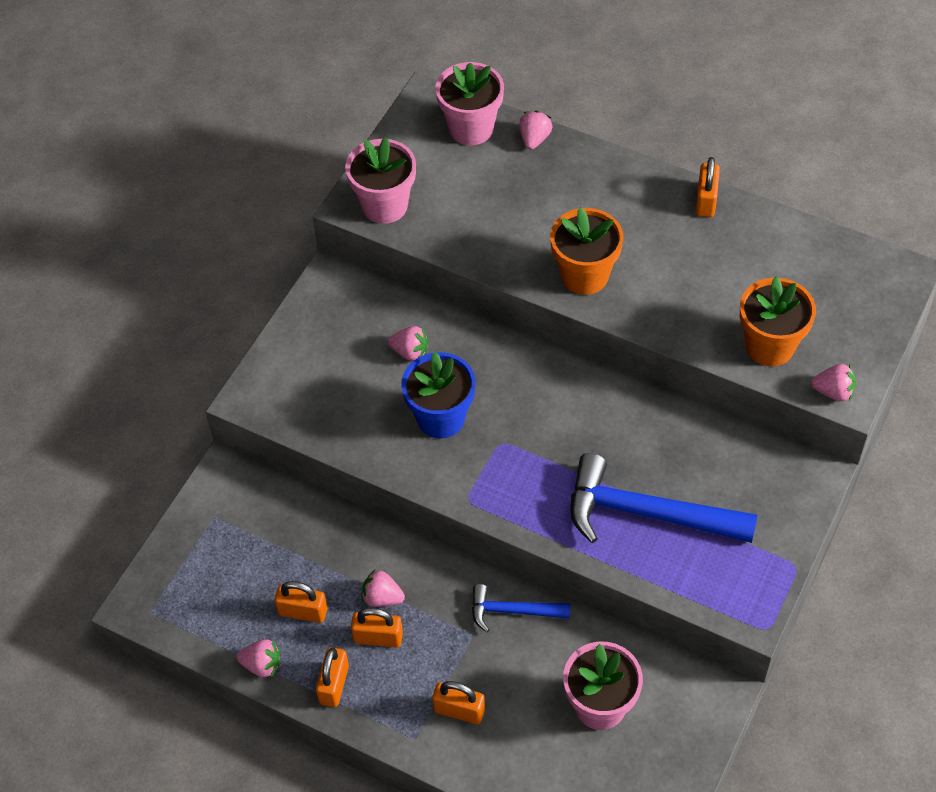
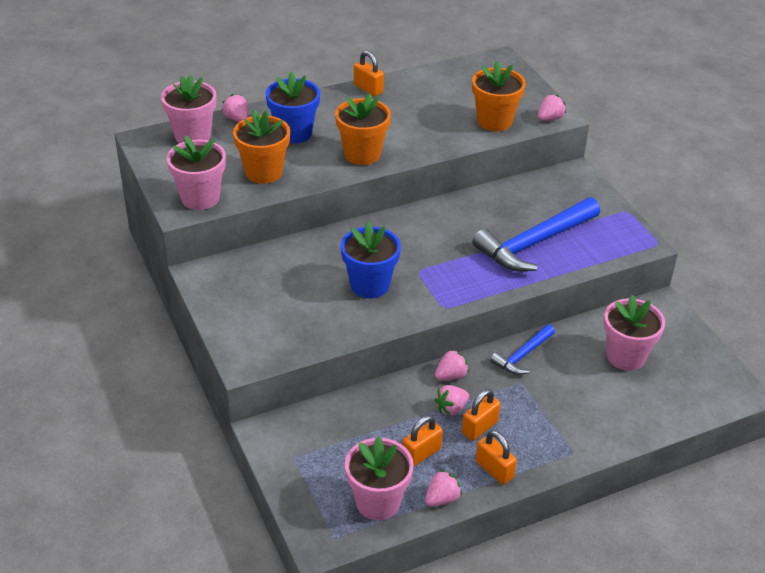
camera: 55 degrees left, 15 degrees down
pink strawberry [388,326,428,361] -> pink strawberry moved to [435,349,469,380]
orange padlock [432,681,485,724] -> none
none -> orange flower pot [233,110,290,184]
none -> blue flower pot [266,72,320,144]
none -> pink flower pot [345,436,414,520]

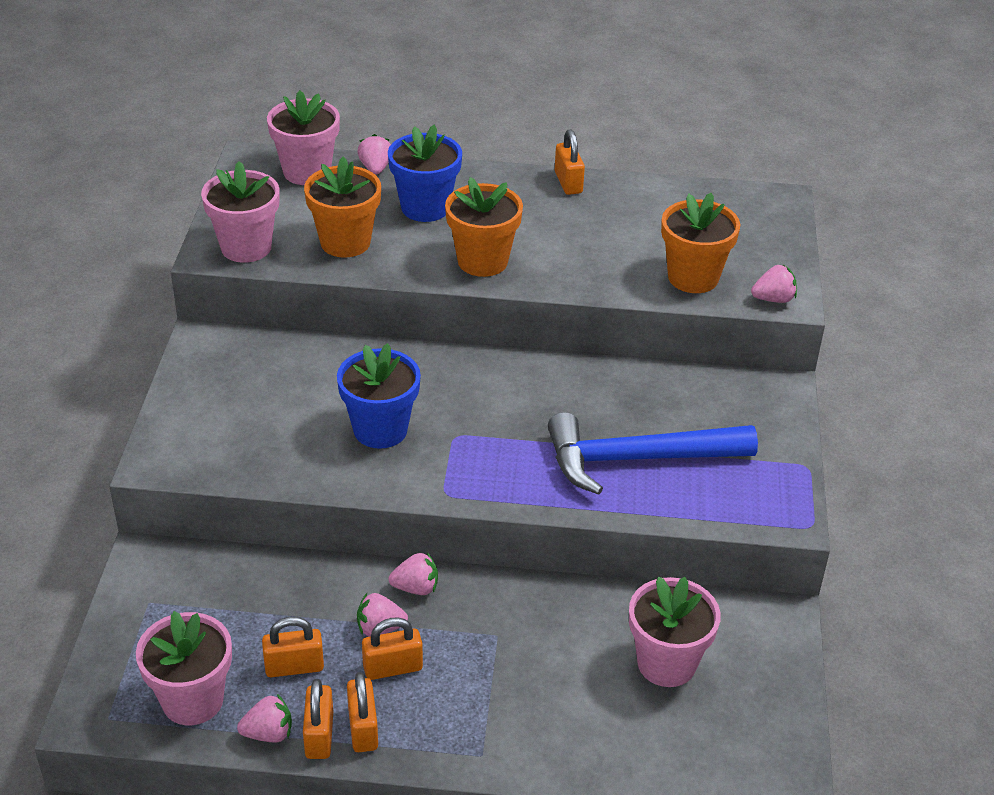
camera: 30 degrees right, 0 degrees up
blue hammer [490,324,555,375] -> none
none -> orange padlock [303,679,333,759]

